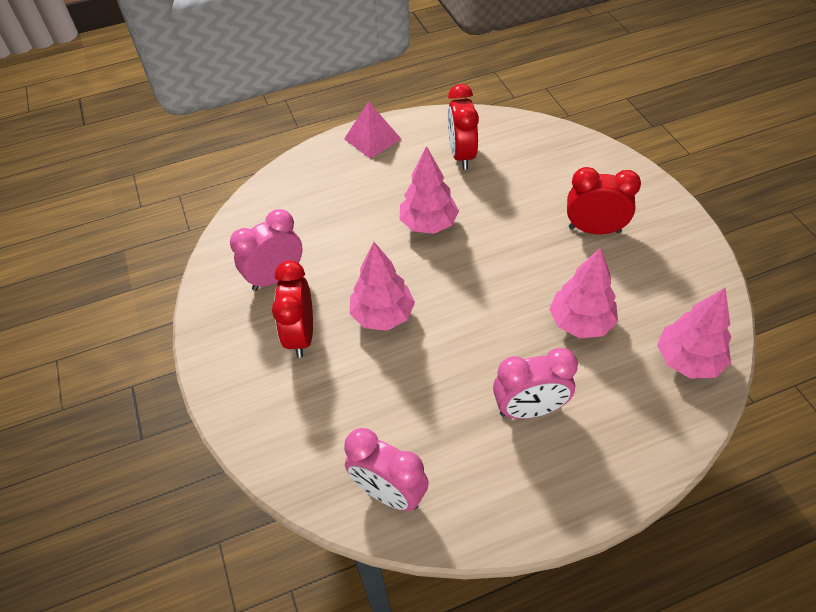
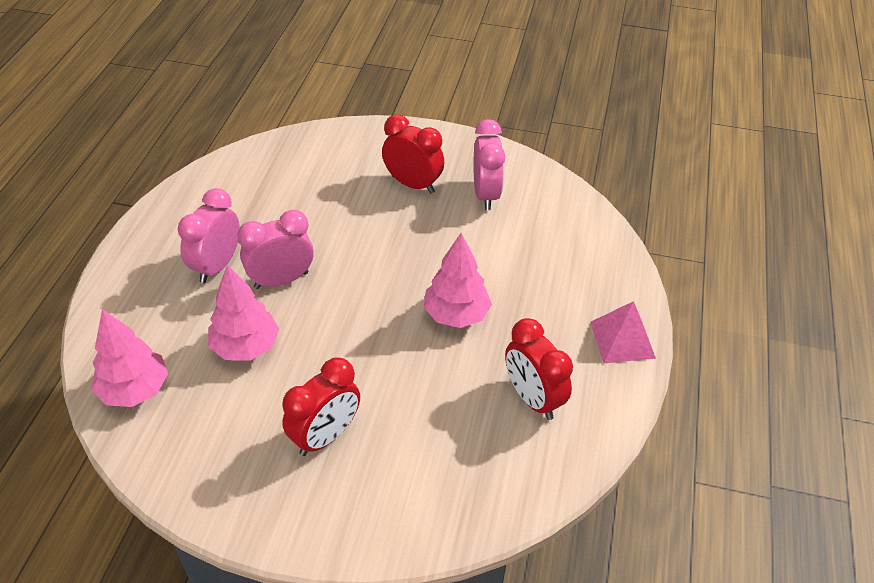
camera: 120 degrees right, 5 degrees down
pink clock [344,428,429,511] -> pink clock moved to [237,210,314,289]
pink tree [350,242,415,331] -> none
red clock [448,84,479,170] -> red clock turned 150 degrees counterclockwise [505,318,573,420]

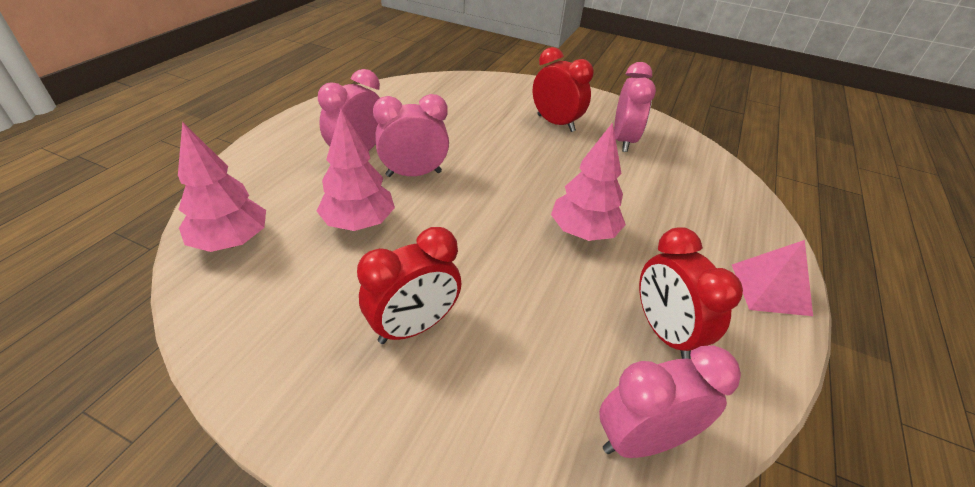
camera: 10 degrees right, 5 degrees down
none -> pink clock [599,345,741,458]

